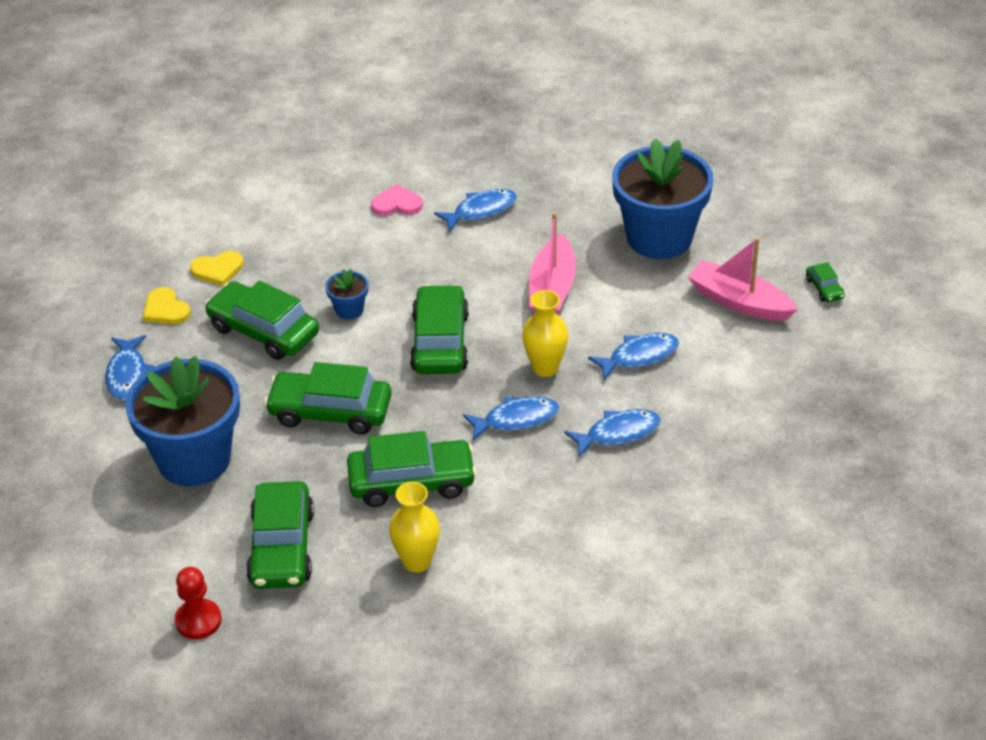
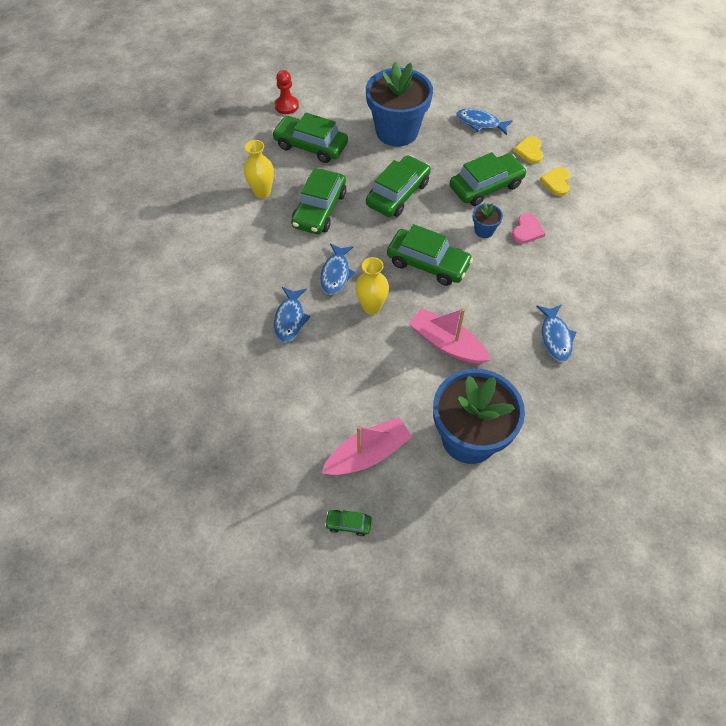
camera: 115 degrees right, 15 degrees up
yellow heart [143,287,191,324] -> yellow heart turned 75 degrees counterclockwise [513,136,543,164]
pink heart [371,184,423,216] -> pink heart moved to [512,213,546,244]
blue fish [588,333,679,380] -> none

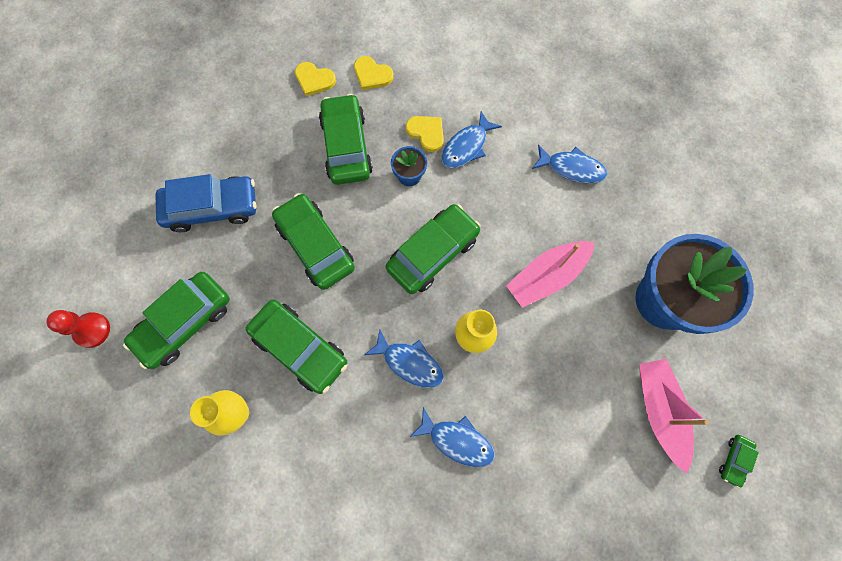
camera: 70 degrees left, 15 degrees up
blue flower pot [366,62,433,146] -> blue car [156,174,256,232]
blue fish [456,109,513,135] -> blue fish moved to [441,111,502,168]
pink heart [512,213,546,244] -> yellow heart [406,116,444,152]

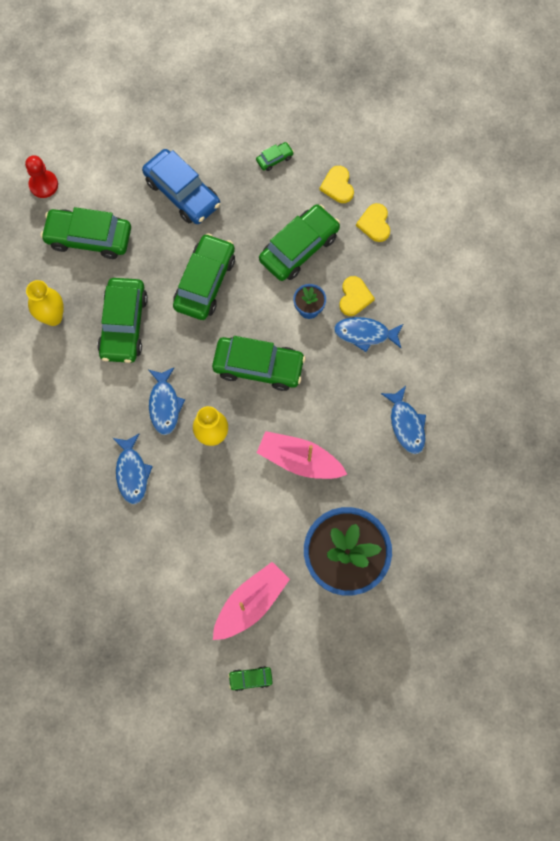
camera: 55 degrees right, 0 degrees up
none -> green car [256,142,294,171]

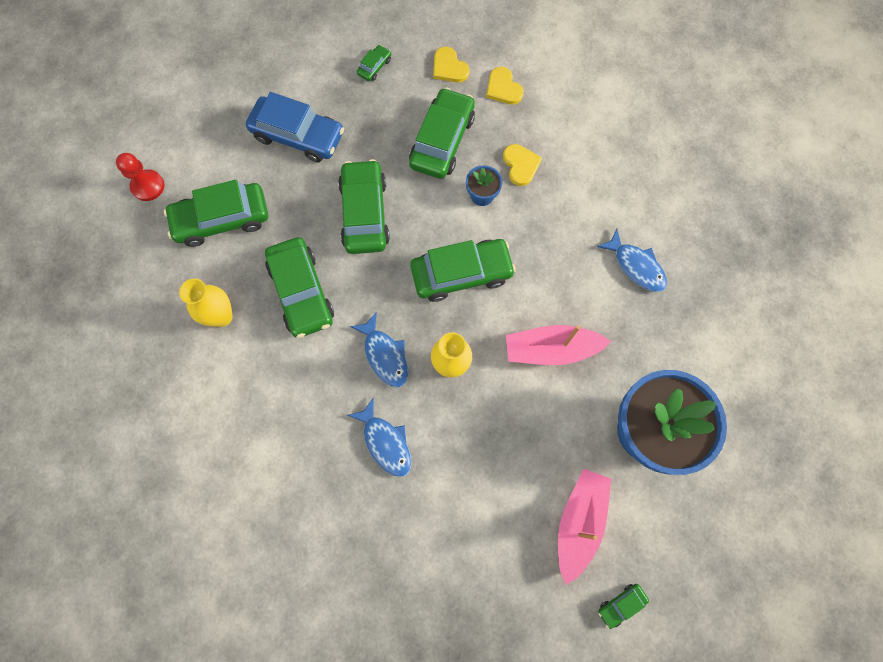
camera: 25 degrees left, 0 degrees up
blue fish [334,317,403,352] -> none

